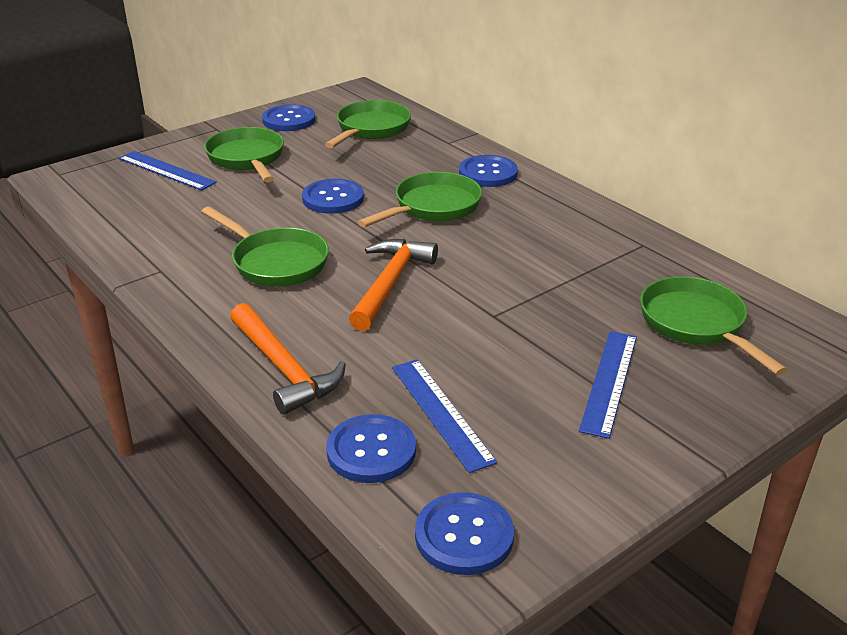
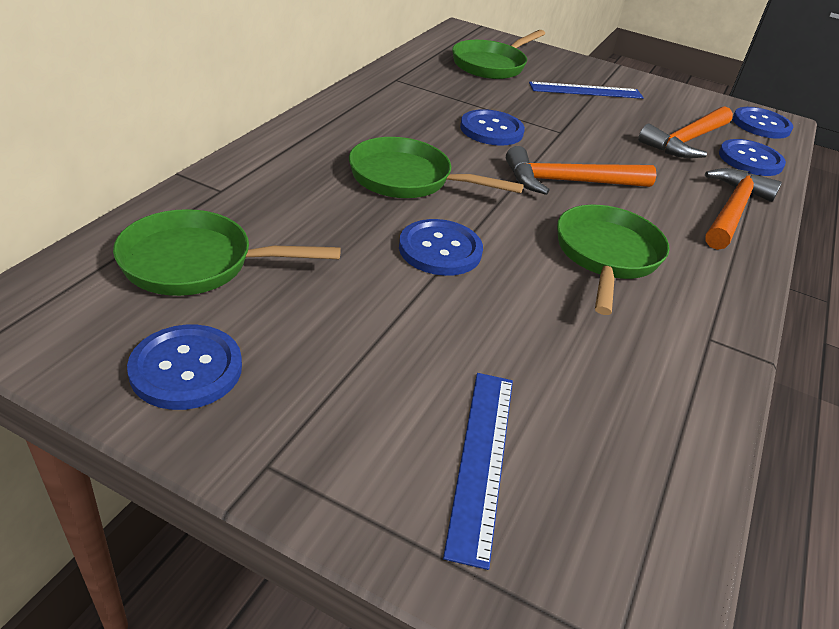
camera: 120 degrees left, 5 degrees up
green pan [204,127,284,182] -> none
blue ruler [392,359,497,473] -> orange hammer [638,106,733,158]
blue button [459,155,518,187] -> blue button moved to [460,109,525,146]

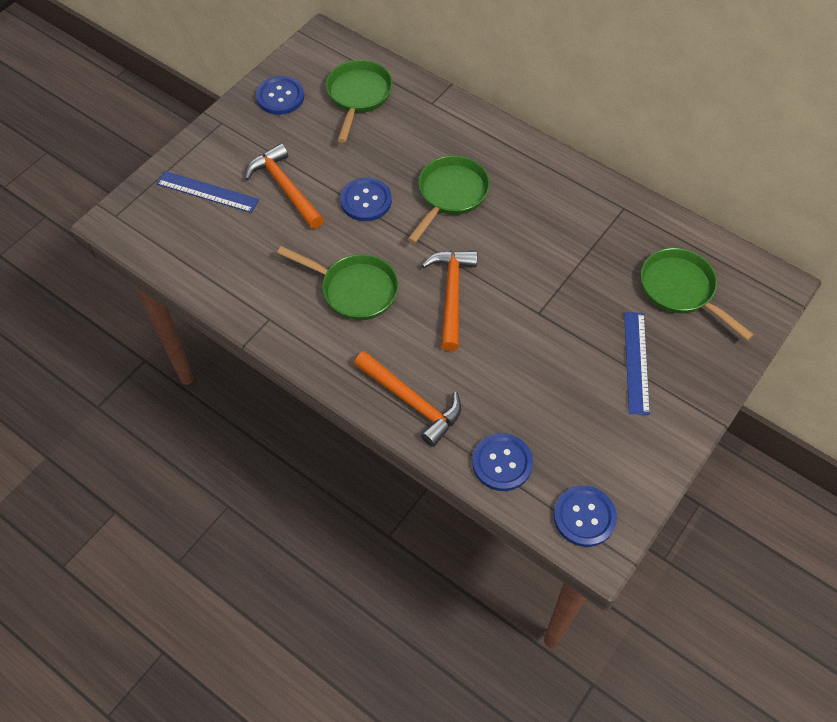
camera: 105 degrees right, 20 degrees up
blue button [460,109,525,146] -> none
orange hammer [638,106,733,158] -> orange hammer moved to [245,143,324,229]

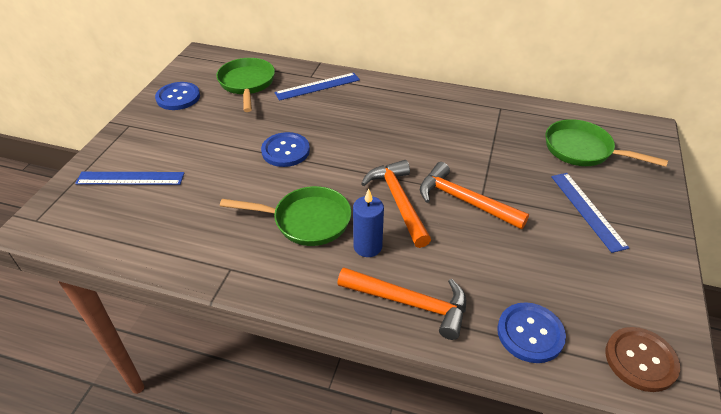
camera: 20 degrees left, 15 degrees down
orange hammer [245,143,324,229] -> orange hammer moved to [420,162,529,229]
green pan [408,155,490,243] -> none
blue button [554,486,617,547] -> brown button [605,327,680,392]
none -> blue ruler [274,73,360,101]
none -> blue candle [353,189,384,257]

